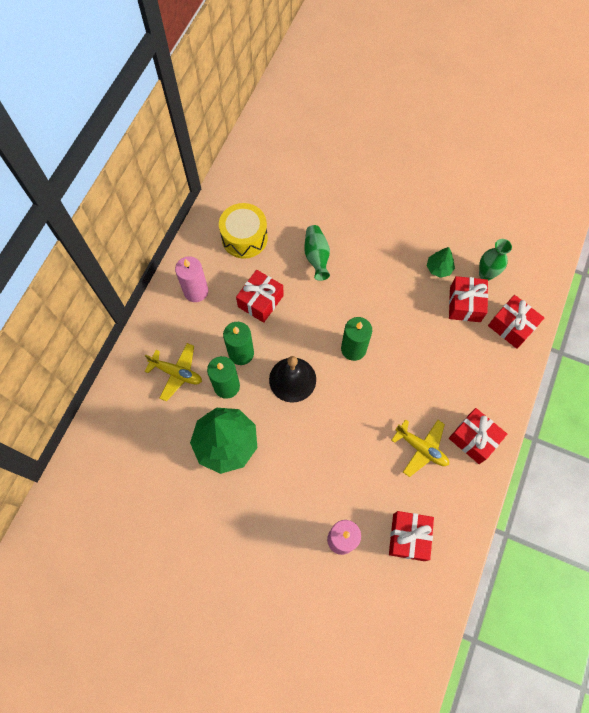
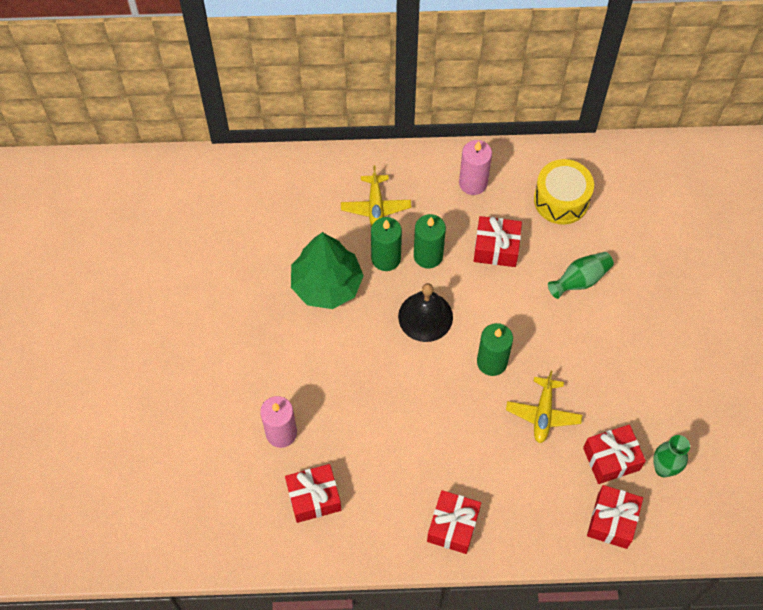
camera: 65 degrees right, 5 degrees down
yellow plane [391,419,449,477] -> yellow plane moved to [506,371,582,443]
green tree [427,247,455,278] -> none

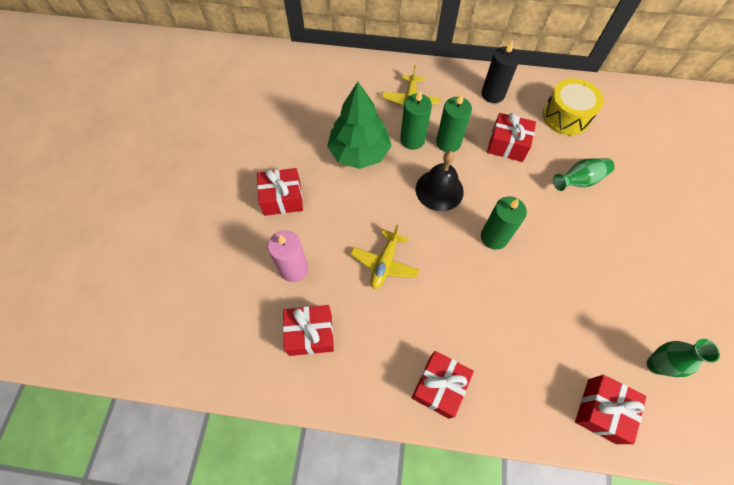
camera: 10 degrees right, 0 degrees up
pink candle [459,140,492,195] -> black candle [481,40,520,103]
yellow plane [506,371,582,443] -> yellow plane moved to [350,225,419,289]
red gift [583,424,646,484] -> red gift moved to [257,168,303,216]

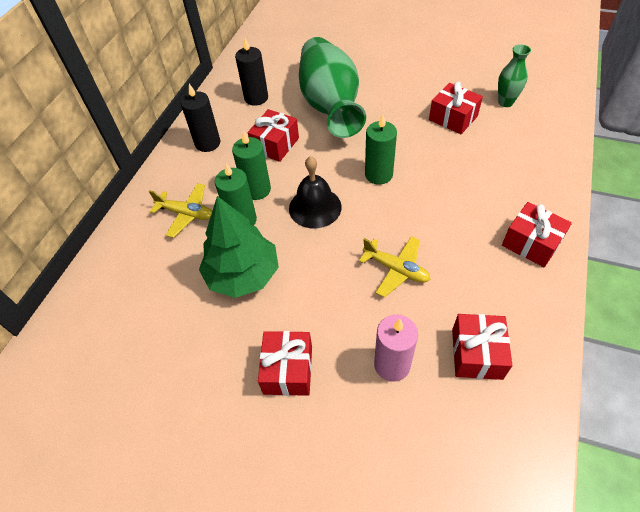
camera: 75 degrees left, 10 degrees down
yellow drum [543,78,604,135] -> black candle [235,38,268,106]
green vase [553,158,615,191] -> green vase [299,37,366,138], size x2.23
red gift [575,375,646,444] -> red gift moved to [429,82,483,134]

